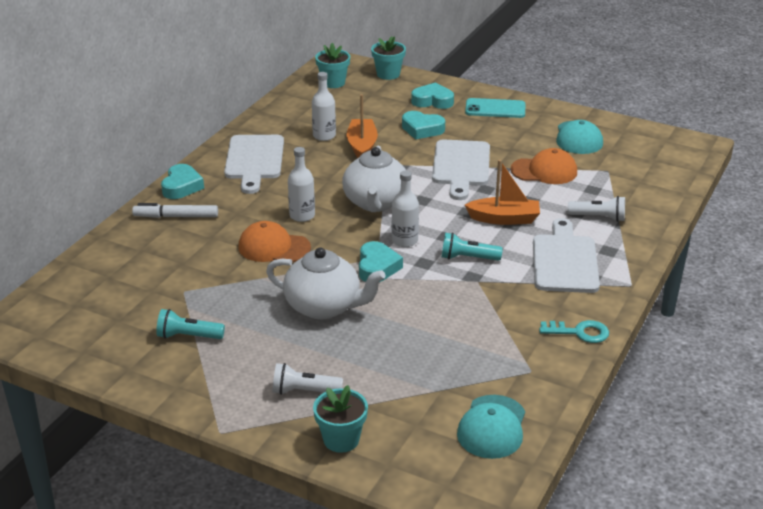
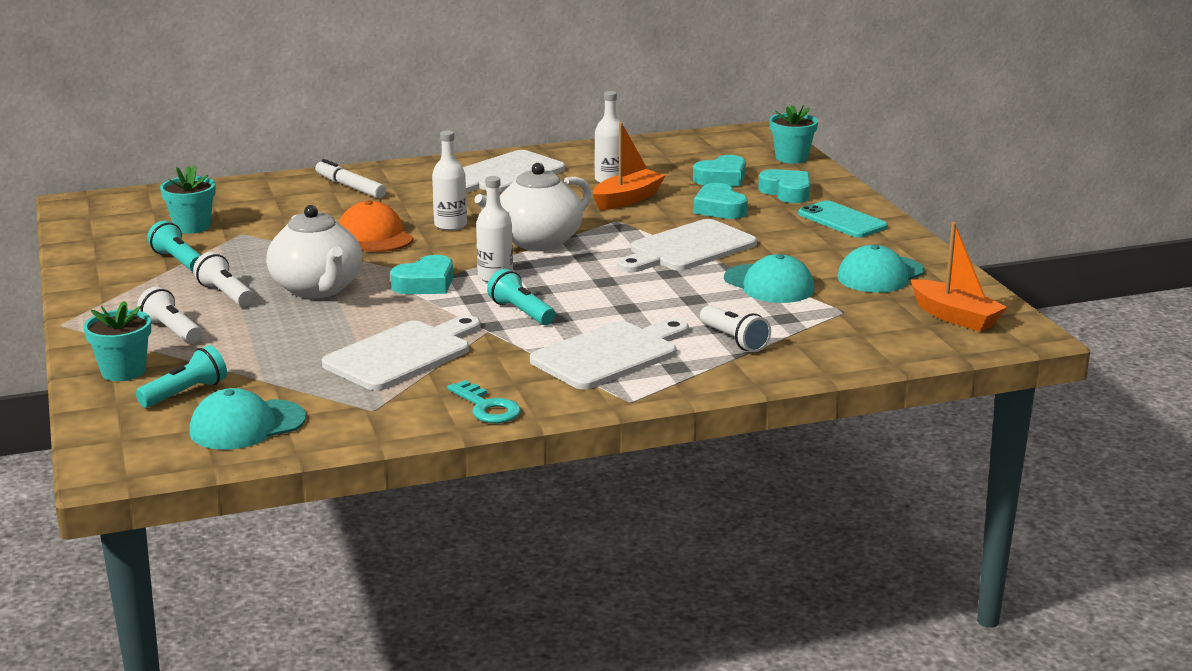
camera: 45 degrees right, 10 degrees down
turquoise heart [161,164,204,199] -> turquoise heart moved to [693,155,746,186]
turquoise flower pot [315,43,350,88] -> turquoise flower pot moved to [160,165,216,234]
orange boat [465,160,540,225] -> orange boat moved to [911,222,1007,332]
orange cap [510,148,577,184] -> turquoise cap [724,254,815,303]
none -> turquoise flashlight [136,345,227,408]
none -> white flashlight [193,252,254,307]
none -> white cutting board [322,315,481,391]

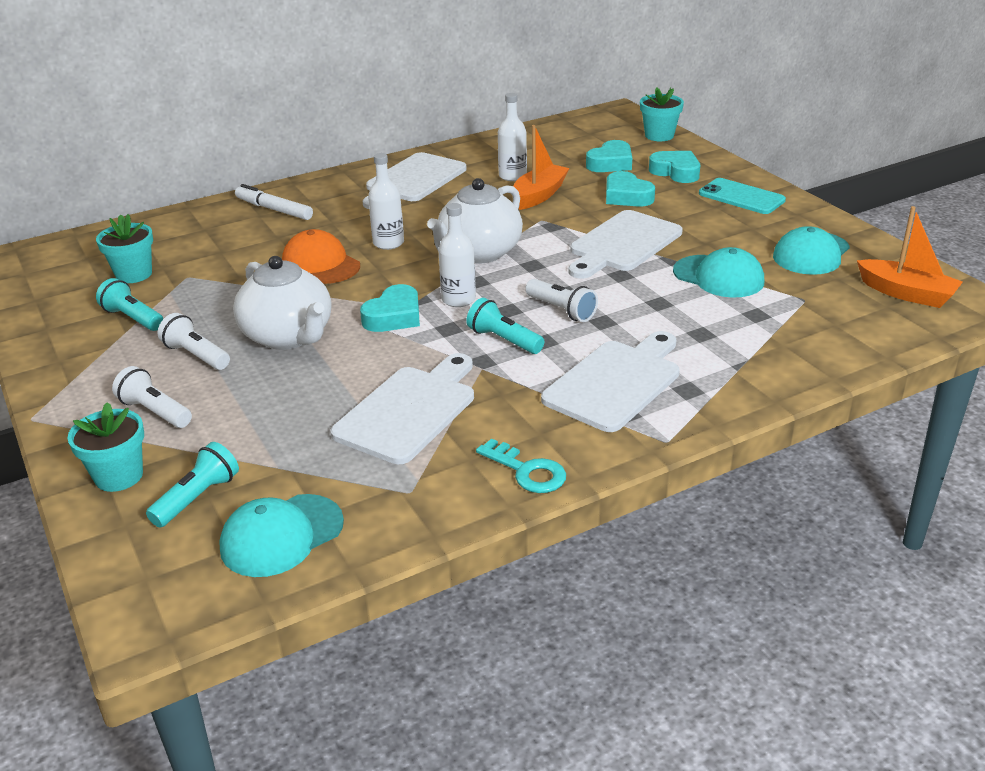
camera: 10 degrees left, 10 degrees up
white flashlight [700,305,771,352] -> white flashlight moved to [525,279,598,322]

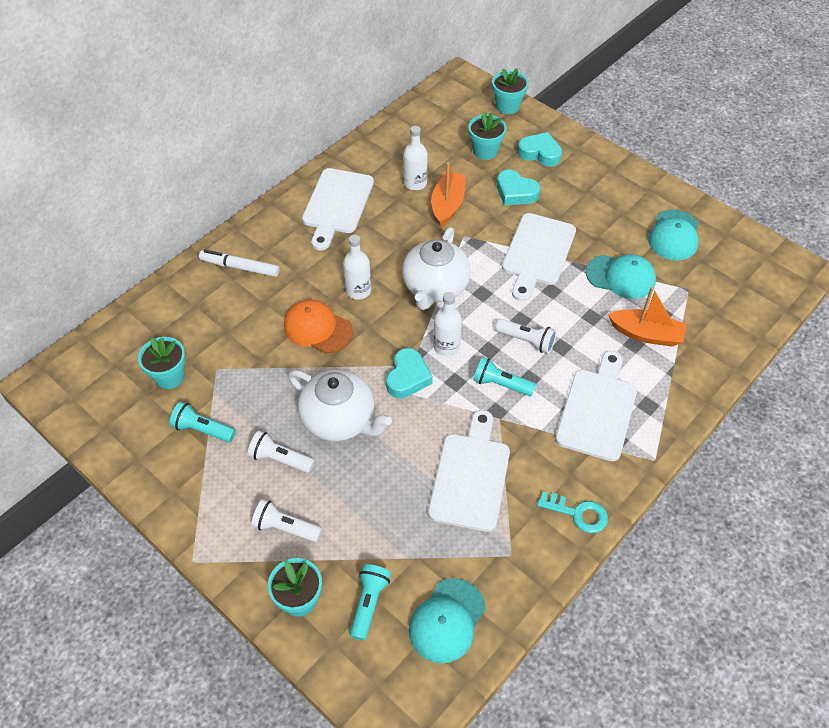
camera: 20 degrees left, 20 degrees up
turquoise heart [586,140,632,172] -> turquoise flower pot [468,112,506,160]
turquoise phone [699,178,786,214] -> none
orange boat [857,206,963,308] -> orange boat moved to [608,286,687,347]

